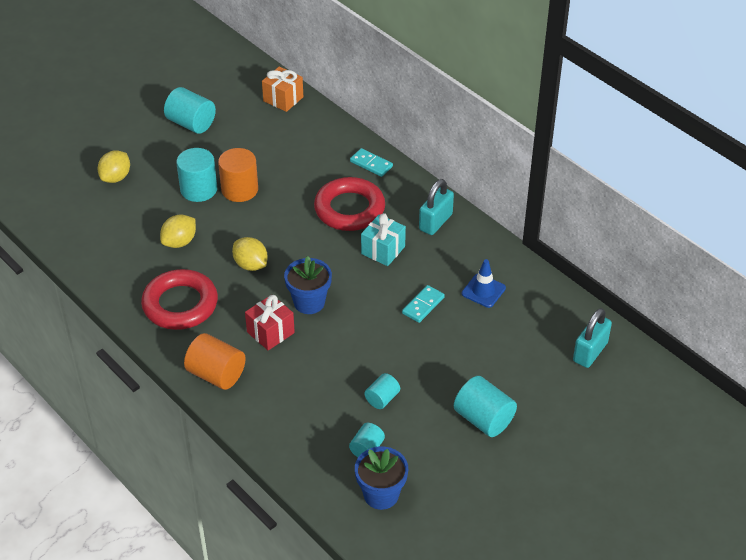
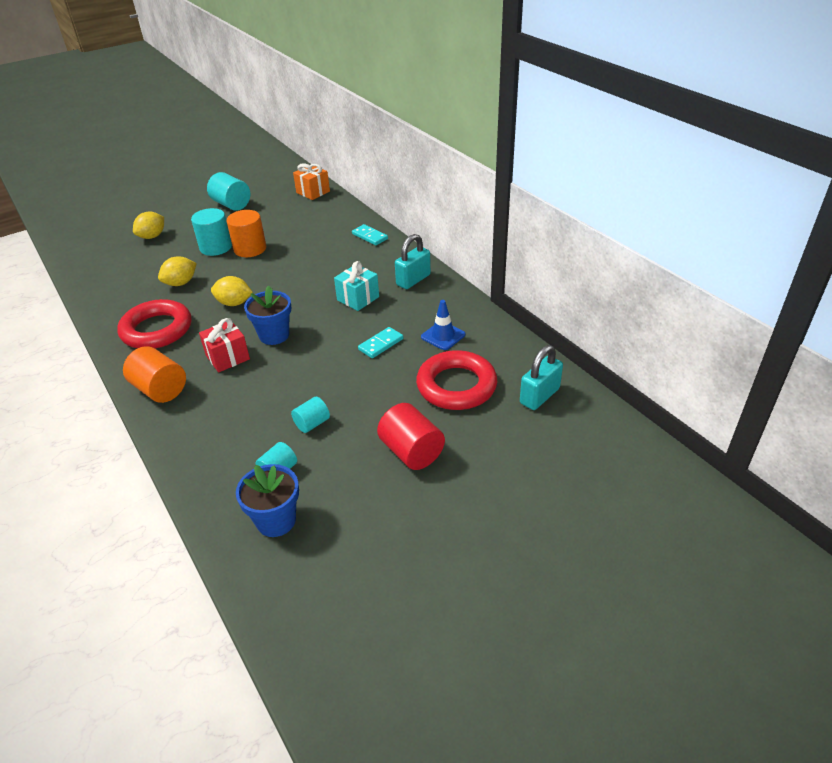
camera: 10 degrees right, 5 degrees down
yellow lemon [232,237,268,271] -> yellow lemon turned 45 degrees counterclockwise [211,276,253,306]
red ring [314,177,385,231] -> red ring moved to [416,350,497,410]
turquoise cylinder [454,376,517,437] -> red cylinder [377,403,445,470]

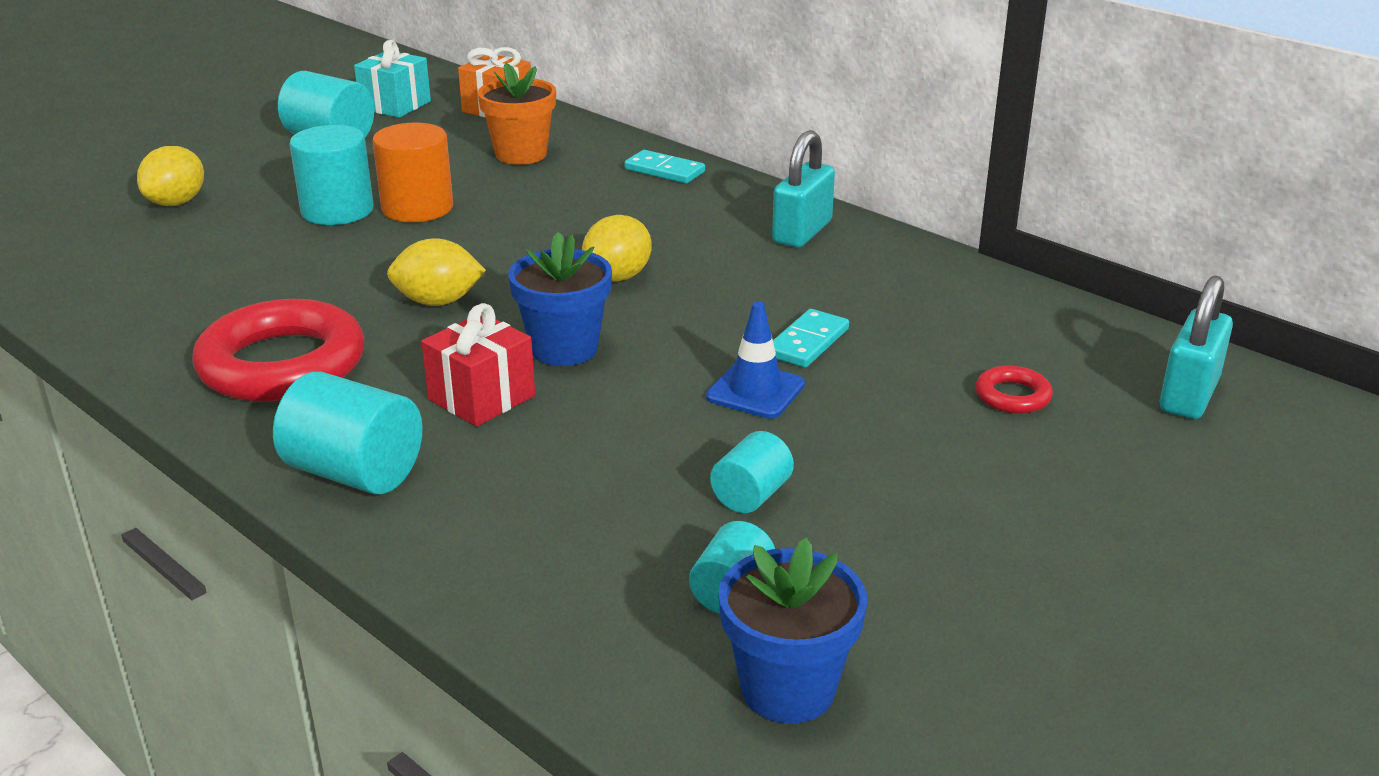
camera: 15 degrees left, 10 degrees down
orange cylinder [123,346,186,403] -> turquoise cylinder [273,371,423,495]
yellow lemon [158,257,197,286] -> yellow lemon moved to [582,215,652,282]
turquoise gift [334,261,379,311] -> turquoise gift moved to [354,40,431,118]
red cylinder [377,403,445,470] -> none
red ring [416,350,497,410] -> red ring [976,366,1053,414], size x0.44
blue traffic cone [421,300,465,350] -> blue traffic cone moved to [706,302,805,418]
none -> orange flower pot [478,62,556,165]

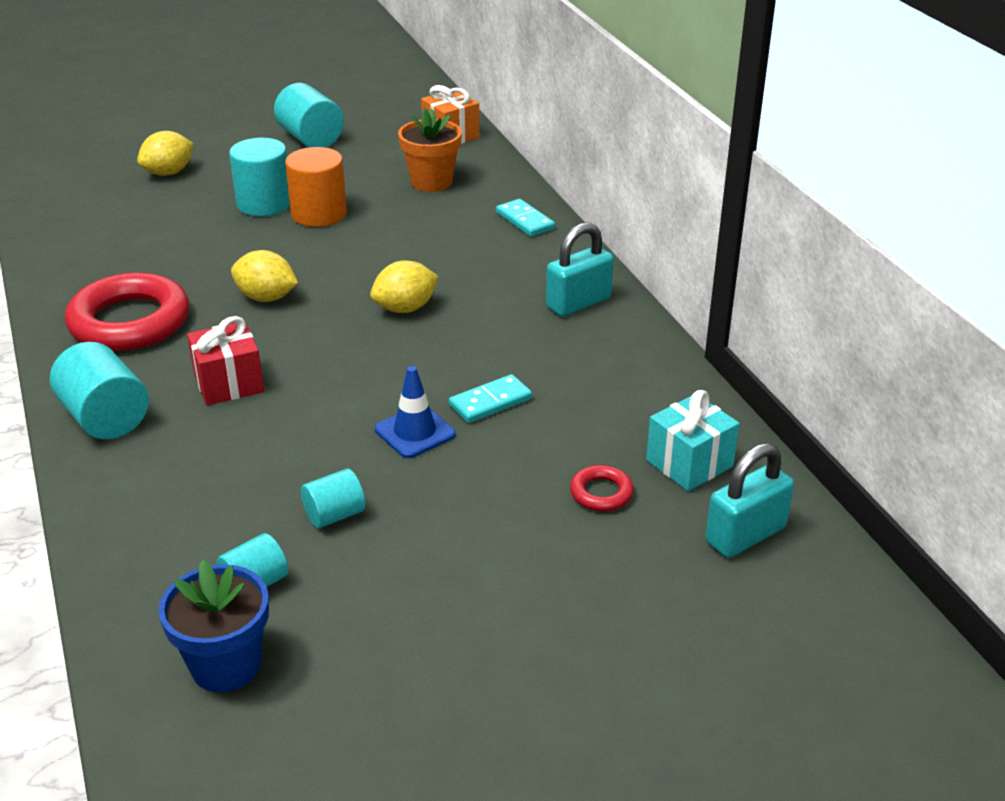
camera: 25 degrees right, 5 degrees up
turquoise gift [354,40,431,118] -> turquoise gift moved to [646,390,740,491]
blue flower pot [508,232,612,366] -> none

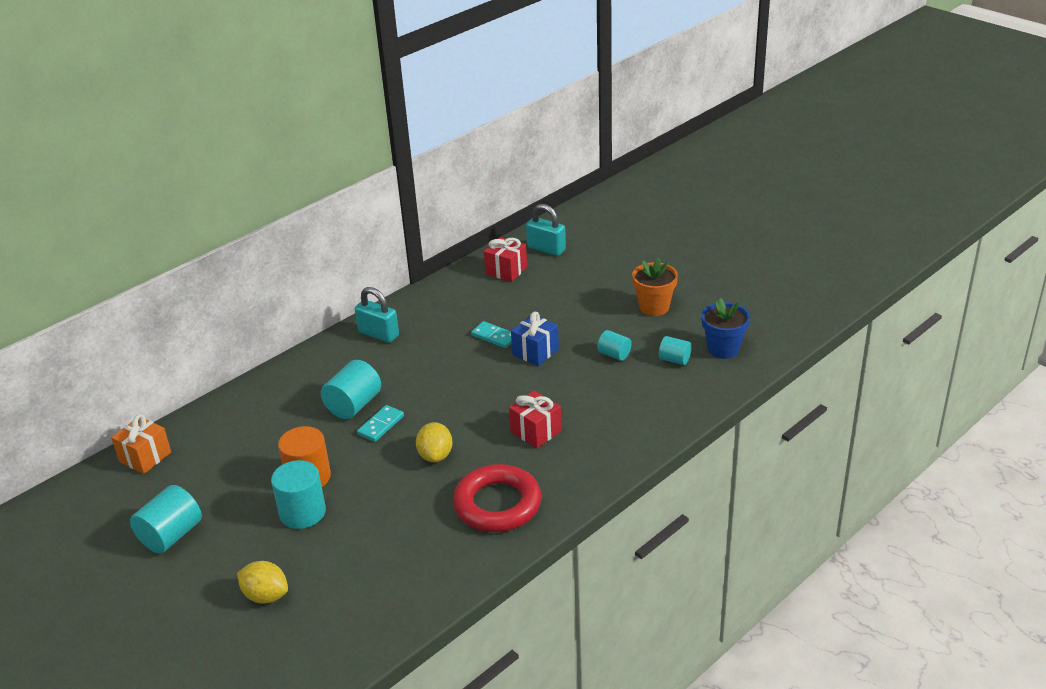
camera: 110 degrees left, 0 degrees up
turquoise cylinder [50,342,149,439] -> turquoise cylinder moved to [321,360,381,419]
yellow lemon [370,260,439,313] -> none
blue traffic cone [375,366,456,458] -> blue gift [511,312,559,366]
orange flower pot [398,108,462,192] -> orange flower pot moved to [632,257,678,316]
turquoise domino [496,199,555,237] -> turquoise domino moved to [357,405,404,442]
red ring [570,465,634,511] -> none
turquoise gift [646,390,740,491] -> red gift [484,237,527,282]

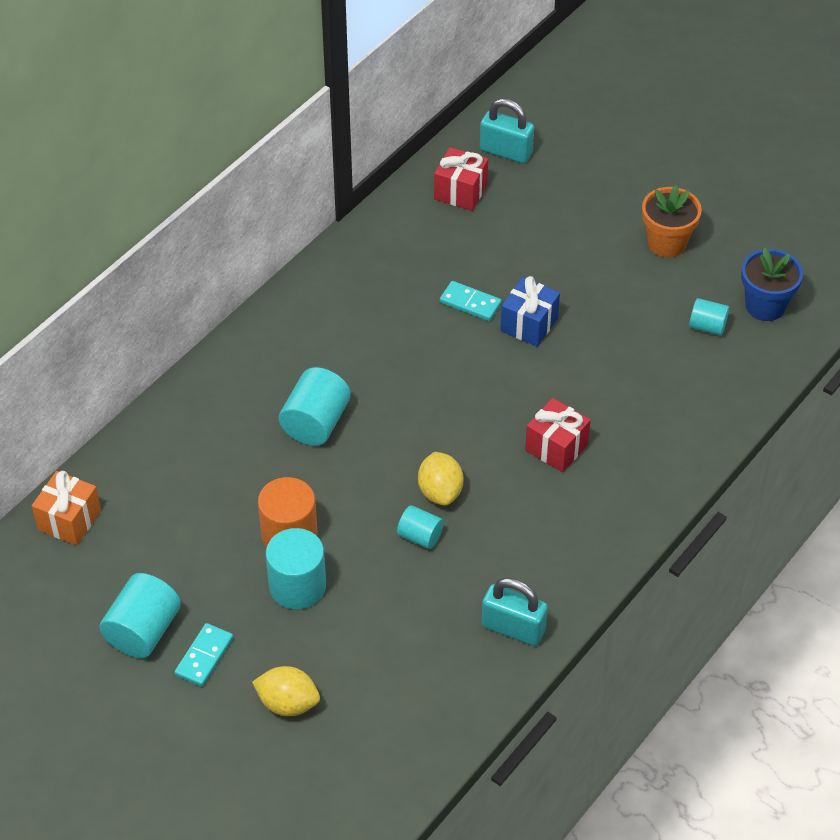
camera: 10 degrees left, 15 degrees up
turquoise padlock [355,287,399,343] -> turquoise padlock moved to [482,578,548,646]
turquoise domino [357,405,404,442] -> turquoise domino moved to [175,623,233,687]
red ring [453,464,542,532] -> none
turquoise cylinder [597,330,632,361] -> turquoise cylinder moved to [397,505,444,549]

